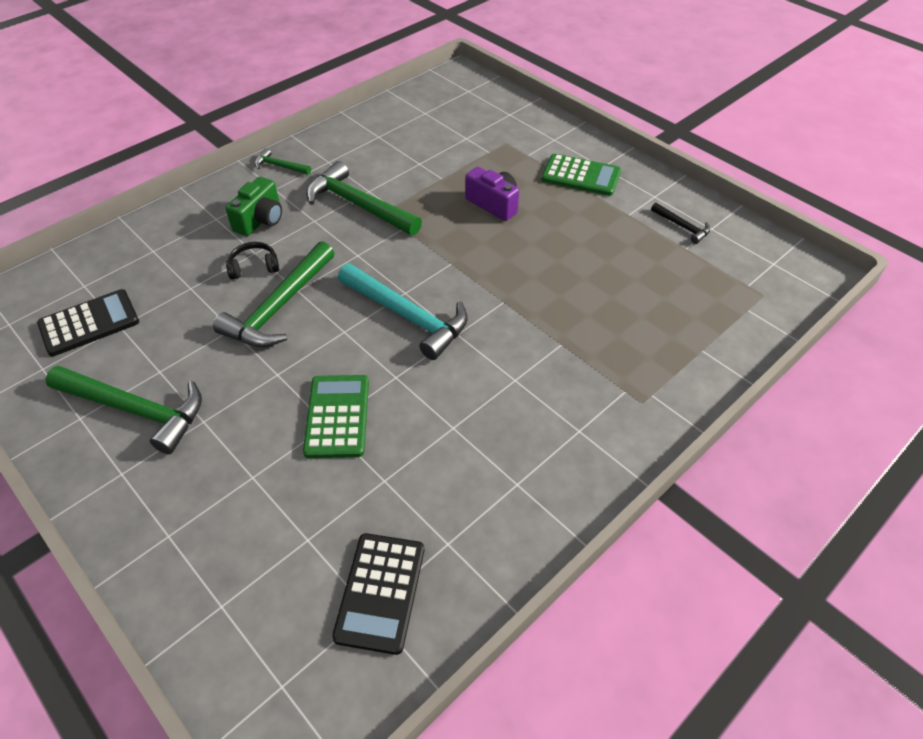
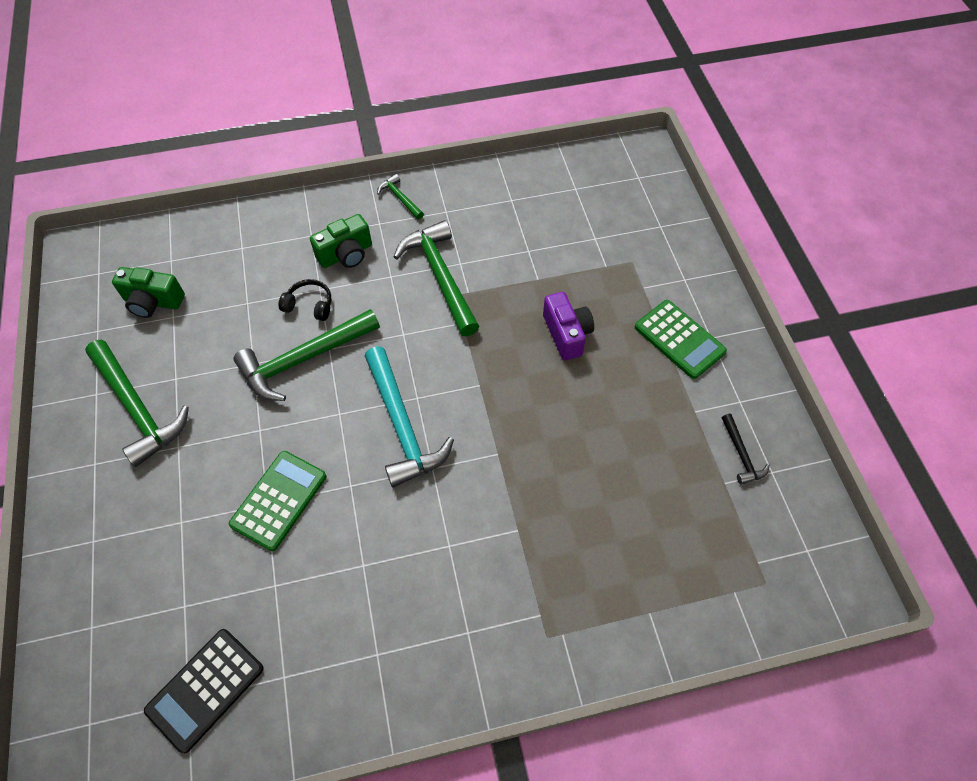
camera: 30 degrees right, 10 degrees up
black calculator [37,289,139,356] -> green camera [112,267,185,318]

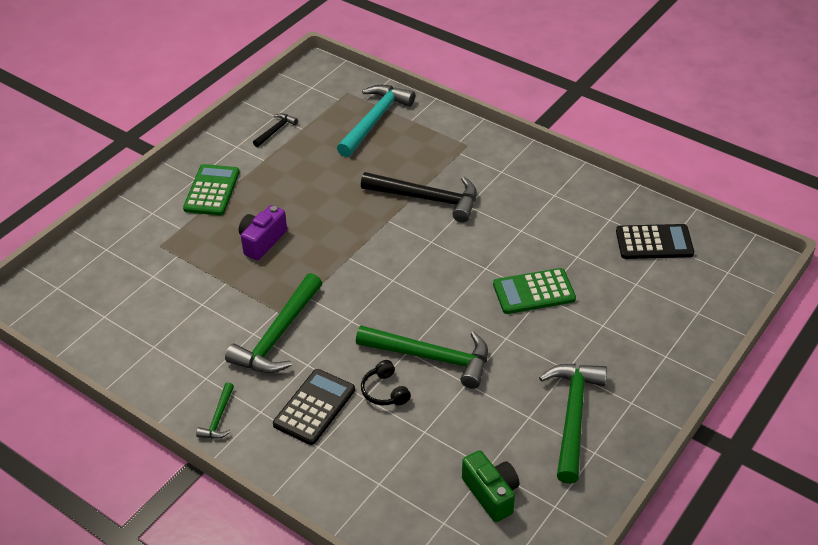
camera: 130 degrees left, 15 degrees down
green camera [310,214,372,268] -> black calculator [273,369,355,445]
turquoise hammer [365,346,454,487] -> turquoise hammer moved to [337,85,415,157]
none -> black hammer [361,172,477,223]

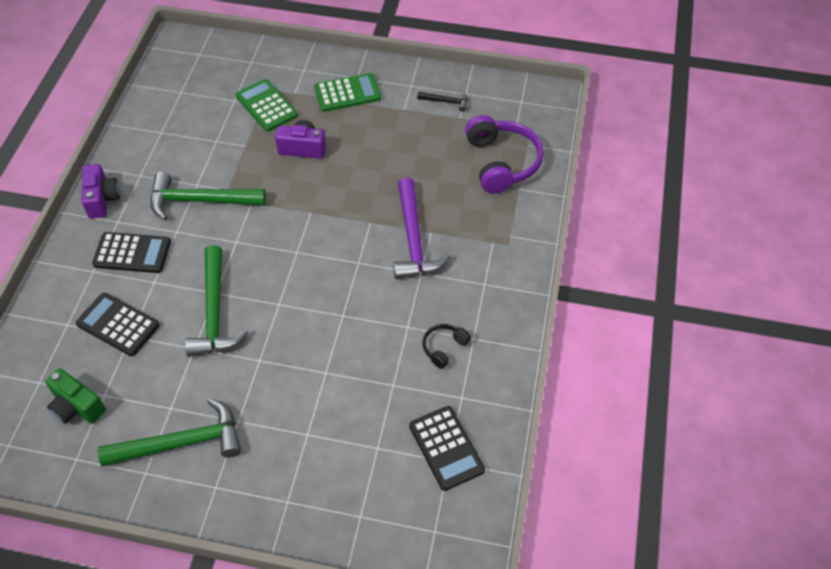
camera: 65 degrees right, 10 degrees up
green hammer [196,382,234,439] -> purple camera [81,164,120,219]
turquoise hammer [337,85,415,157] -> purple headphones [465,115,544,194]
black hammer [361,172,477,223] -> purple hammer [393,178,450,279]
black headphones [361,360,411,405] -> black headphones moved to [422,324,471,369]
green camera [462,450,519,522] -> green camera turned 90 degrees clockwise [45,368,106,424]
green calculator [493,268,576,314] -> green calculator moved to [236,79,298,132]
none -> black calculator [76,293,159,356]

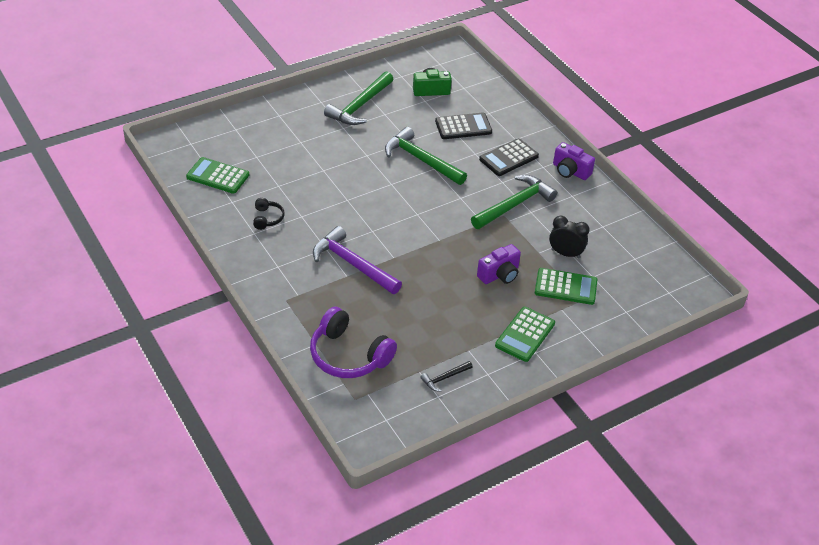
camera: 135 degrees right, 10 degrees down
black calculator [409,406,485,491] -> green calculator [186,157,249,194]
none -> black clock [549,216,590,259]

